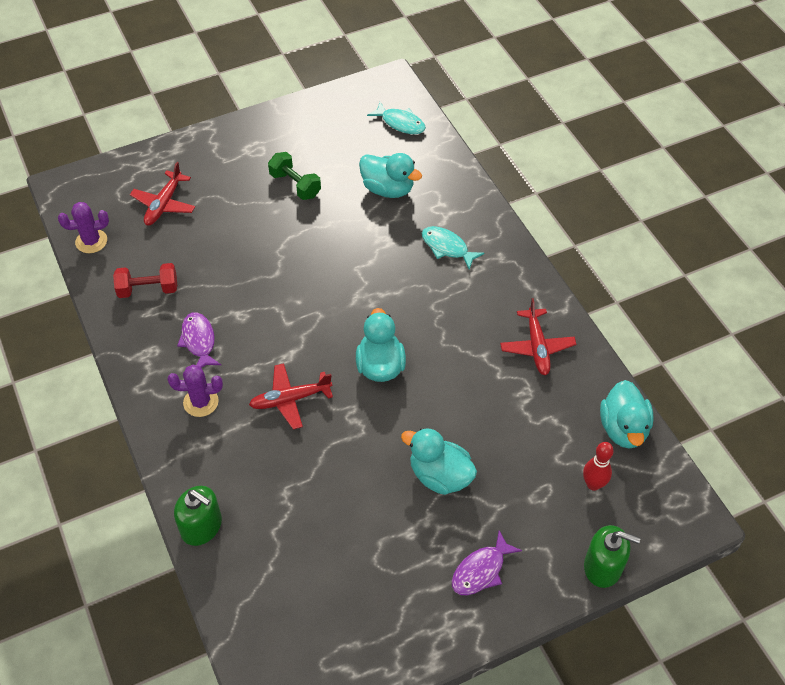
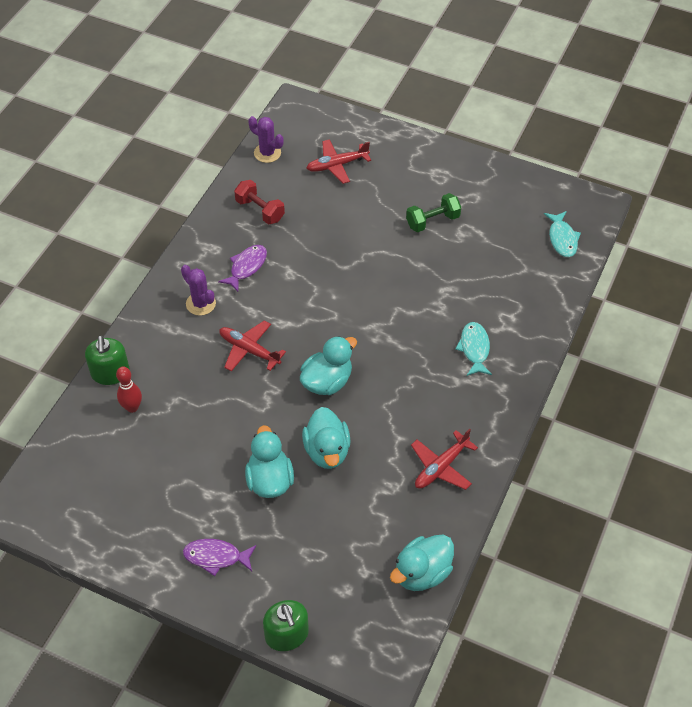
camera: 50 degrees right, 0 degrees up
green dumbbell [268,152,321,200] -> green dumbbell turned 60 degrees clockwise [406,193,461,232]
turquoise duck [359,153,422,198] -> turquoise duck moved to [302,407,351,469]
red bowling pin [583,442,614,491] -> red bowling pin moved to [116,367,142,413]

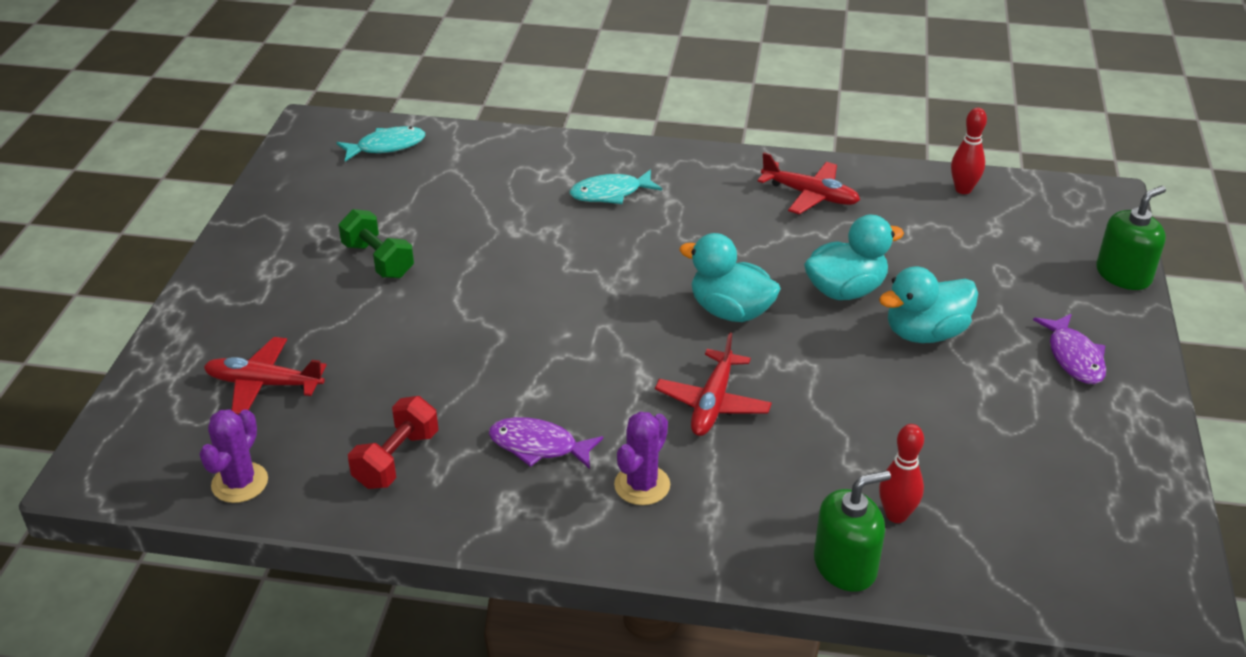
camera: 105 degrees left, 15 degrees down
red plane [307,139,371,184] -> red plane turned 135 degrees clockwise [204,337,327,415]
turquoise duck [390,535,454,591] -> red bowling pin [951,108,987,194]

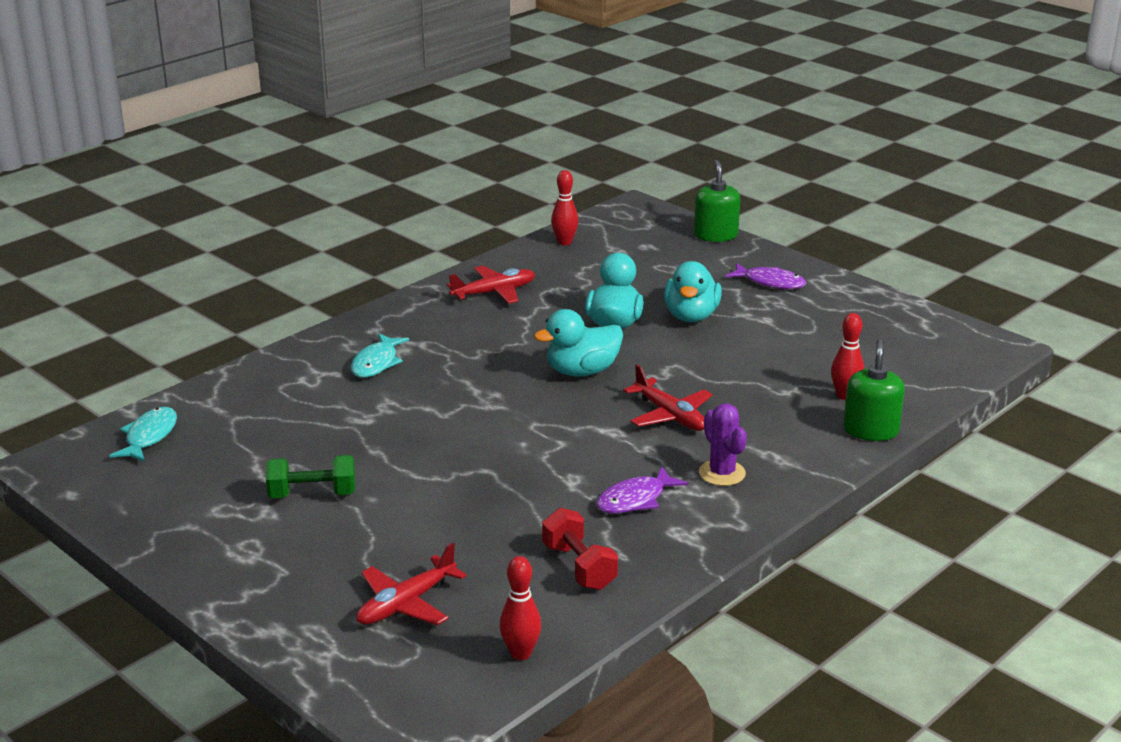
camera: 55 degrees left, 10 degrees down
purple cactus [199,409,268,503] -> red bowling pin [500,556,541,660]

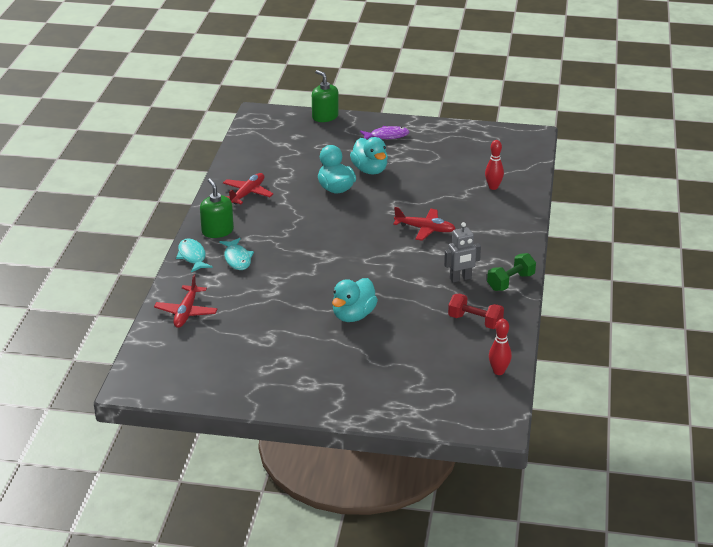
camera: 35 degrees left, 5 degrees up
turquoise fish [109,407,177,462] -> turquoise fish moved to [176,238,213,273]
green dumbbell [266,455,355,498] -> green dumbbell moved to [487,253,536,291]
red plane [356,543,467,625] -> red plane moved to [154,275,218,328]
turquoise duck [534,309,623,376] -> turquoise duck moved to [332,278,378,322]
red bowling pin [551,170,579,245] -> none
purple fish [596,466,688,514] -> grey robot [444,222,481,282]
purple cactus [699,403,747,486] -> none
green soap dispenser [843,339,905,441] -> green soap dispenser moved to [200,178,234,238]

